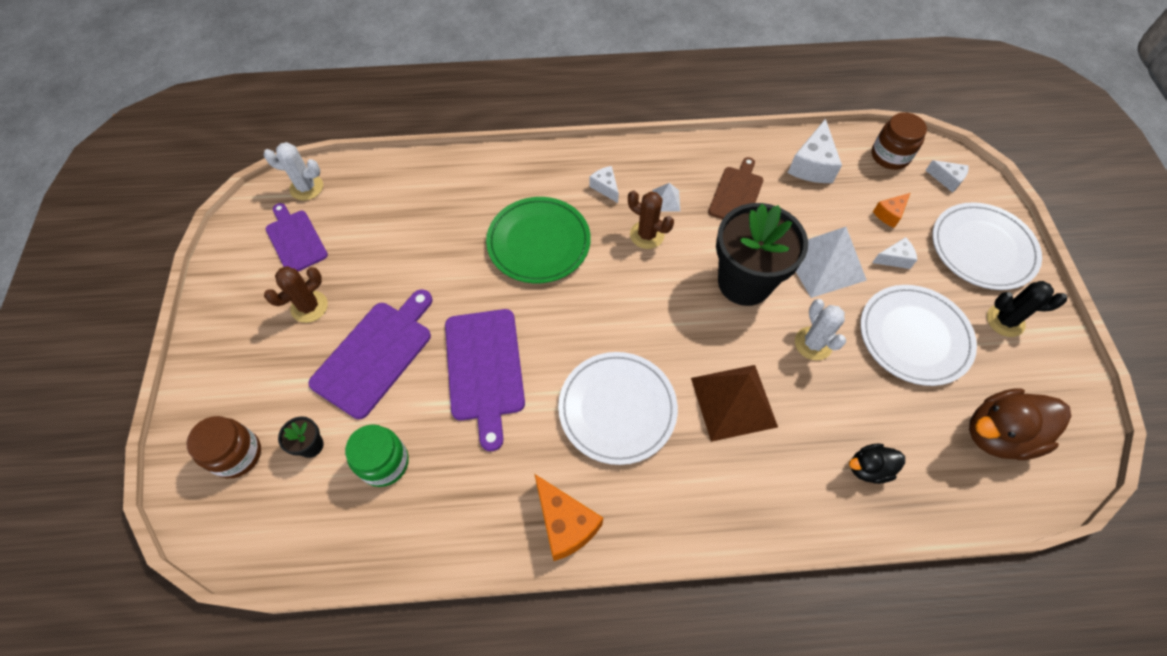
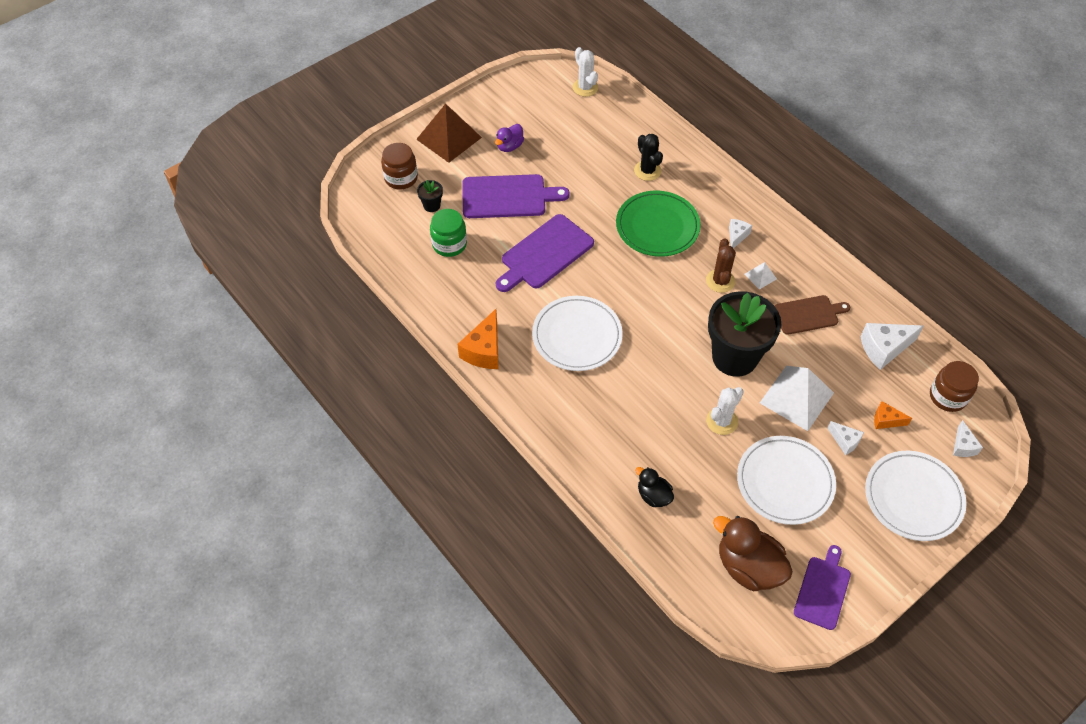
camera: 55 degrees right, 5 degrees down
brown cactus [264,266,328,323] -> purple duck [495,124,524,152]
purple cutting board [266,203,328,271] -> purple cutting board moved to [794,545,851,630]
brown pyramid [691,365,778,442] -> brown pyramid moved to [416,104,482,163]
black cactus [987,281,1067,337] -> black cactus moved to [634,134,663,181]

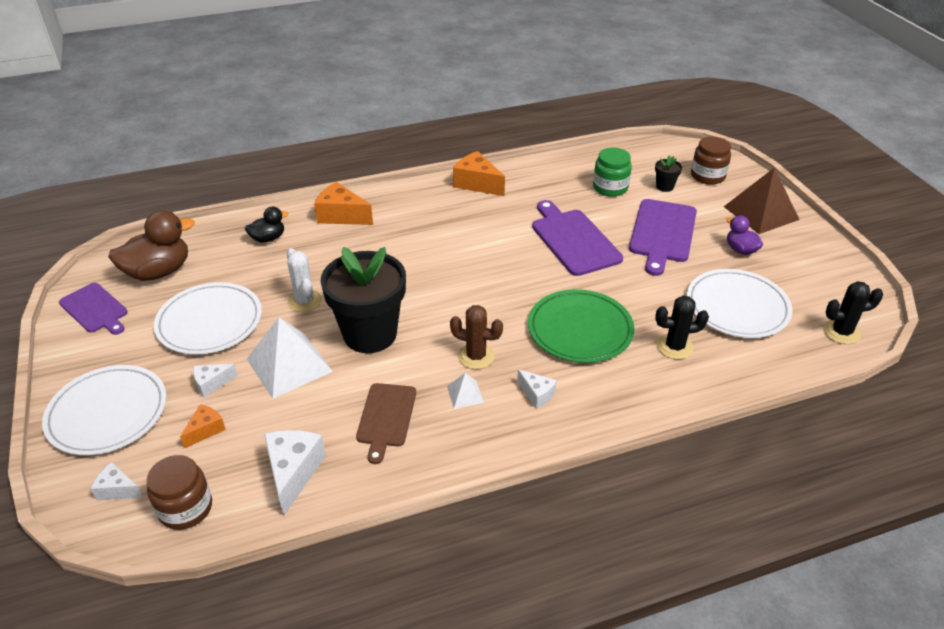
camera: 110 degrees right, 15 degrees down
white plate [532,296,623,371] -> white plate moved to [687,269,793,338]
white cactus [573,47,598,97] -> black cactus [823,281,883,344]
none -> orange cheese [314,182,373,225]

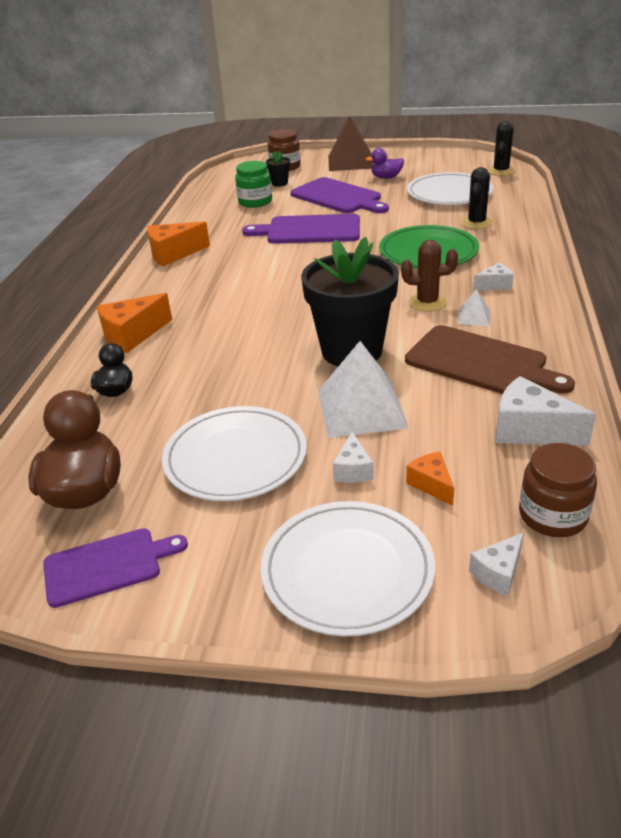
camera: 60 degrees left, 5 degrees down
white cactus [287,248,322,312] -> none
brown cutting board [356,383,416,464] -> brown cutting board [405,325,575,394], size x1.52
brown cactus [450,305,503,369] -> brown cactus turned 45 degrees clockwise [401,240,458,311]

